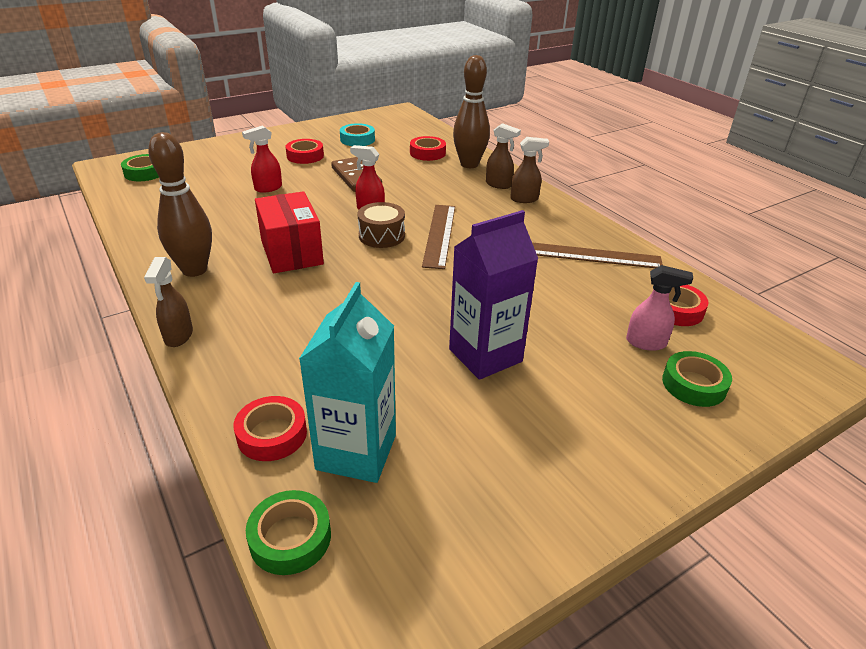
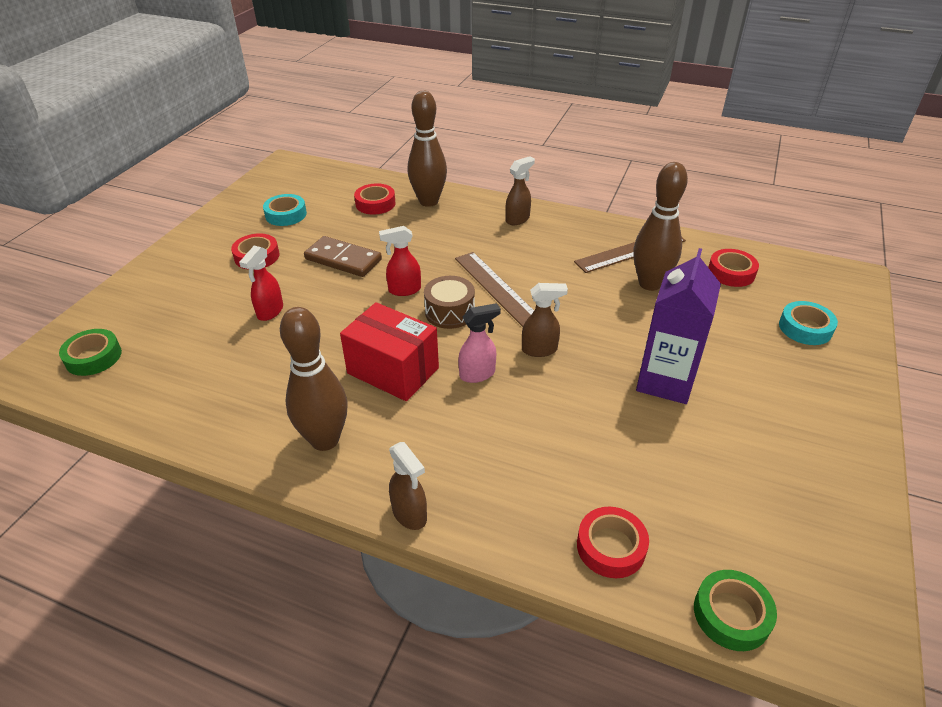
camera: 35 degrees left, 5 degrees up
turquoise carton [299,282,396,483] -> none
brown spray bottle [486,123,521,189] -> brown spray bottle moved to [522,283,568,357]
pink spray bottle [626,265,693,351] -> pink spray bottle moved to [458,303,501,383]
green tape [662,351,732,407] -> turquoise tape [779,301,838,345]
none -> brown bowling pin [633,162,688,291]

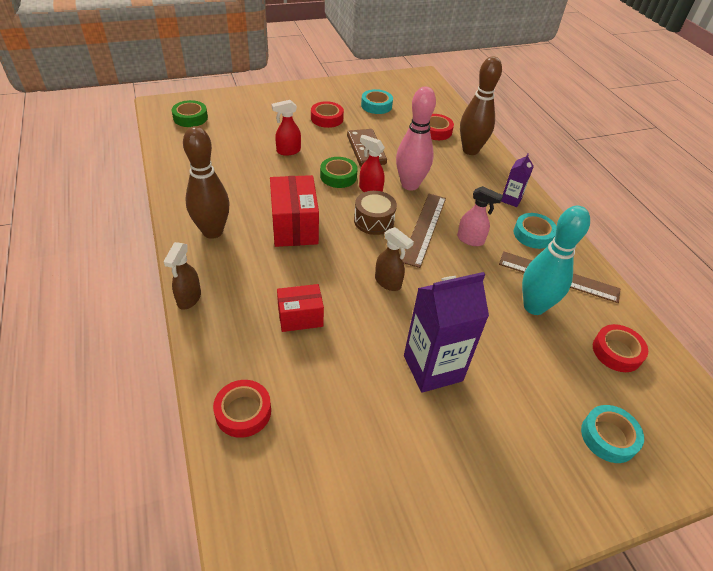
camera: 45 degrees right, 5 degrees up
pink spray bottle [458,303,501,383] -> pink spray bottle moved to [457,186,503,246]
brown spray bottle [506,156,535,225] -> purple carton [501,153,534,207]
brown bowling pin [633,162,688,291] -> turquoise bowling pin [522,206,590,315]
green tape [694,570,777,651] -> green tape moved to [320,157,358,188]
none -> red box [277,284,324,332]
none -> pink bowling pin [396,86,436,190]
none -> turquoise tape [514,213,557,249]

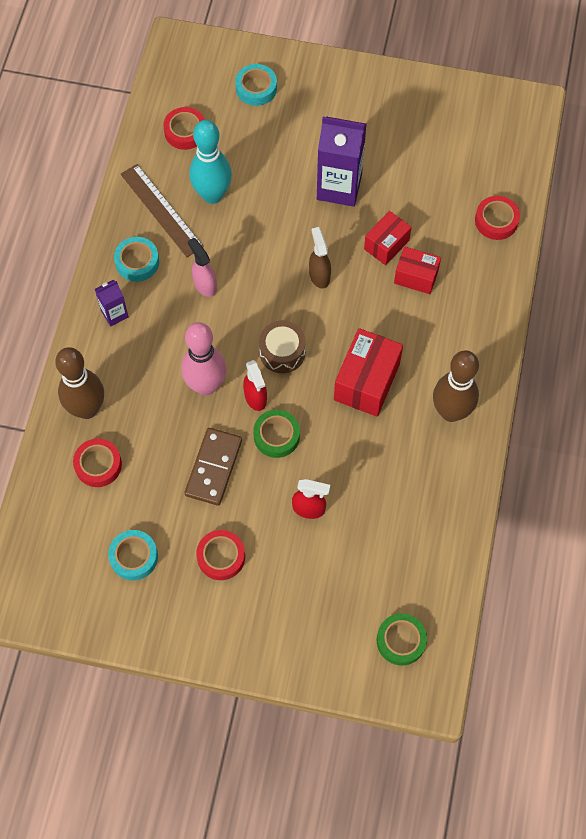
camera: 145 degrees left, 20 degrees up
brown spray bottle [163,242,201,310] -> none
brown ruler [402,194,446,268] -> none
none -> red box [364,211,411,265]

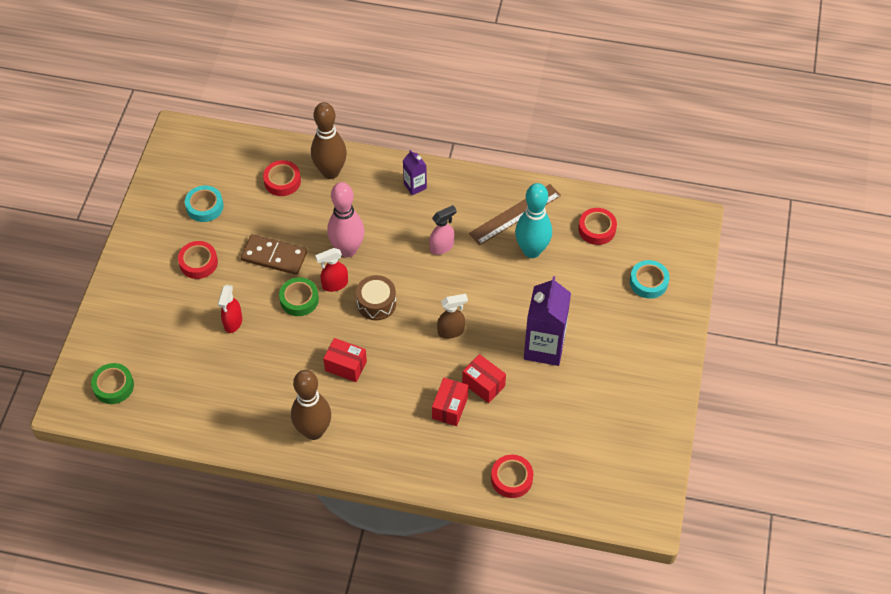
camera: 90 degrees right, 10 degrees down
turquoise tape [114,237,159,282] -> none
red box [334,328,403,417] -> red box [323,338,367,382], size x0.63

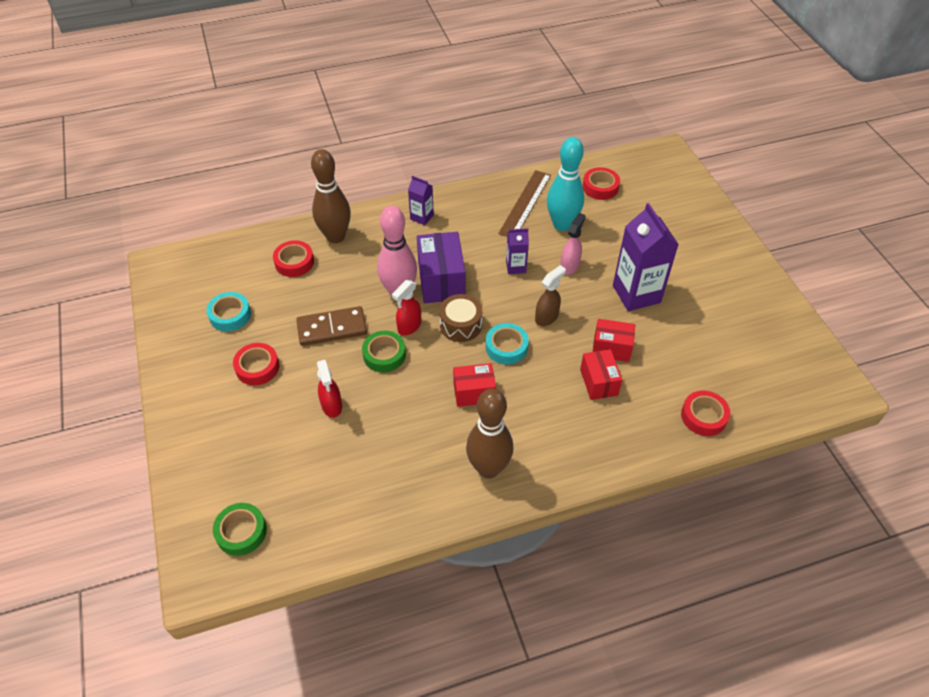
camera: 30 degrees left, 5 degrees down
pink spray bottle [429,205,457,255] -> pink spray bottle moved to [560,213,586,275]
turquoise tape [630,260,670,299] -> turquoise tape moved to [486,323,529,364]
none -> purple box [417,232,465,303]
none -> purple carton [506,228,529,274]

